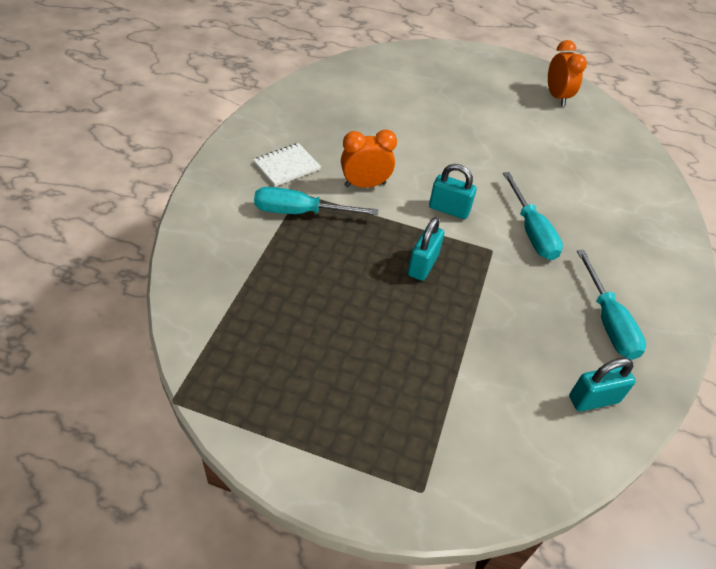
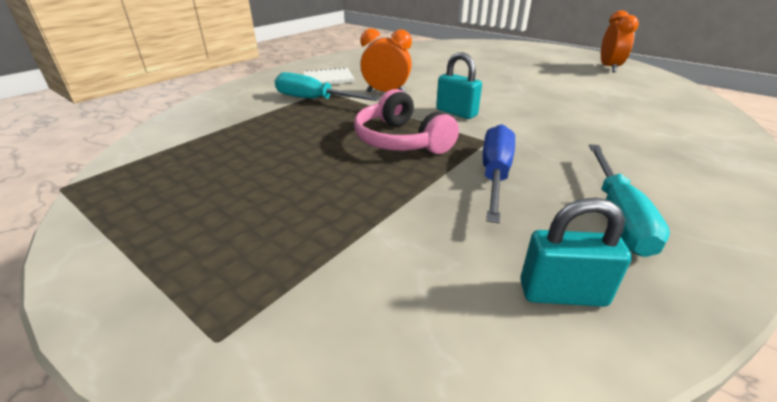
camera: 25 degrees right, 15 degrees down
turquoise padlock [408,217,444,281] -> pink headphones [354,89,459,154]
turquoise screwdriver [503,172,563,260] -> none
none -> blue screwdriver [483,124,515,223]

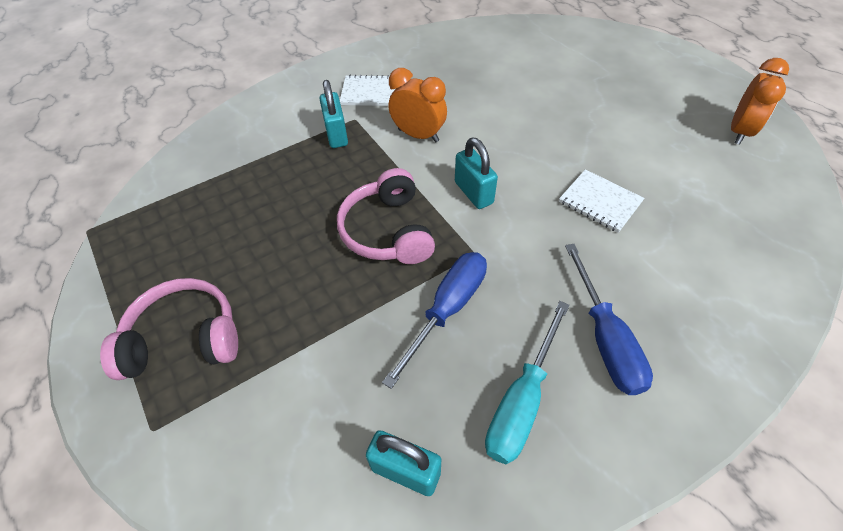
camera: 20 degrees right, 20 degrees up
turquoise screwdriver [275,72,380,101] -> turquoise padlock [320,80,348,148]
none -> pink headphones [100,278,238,380]
none -> white notebook [559,169,644,233]
none -> blue screwdriver [565,244,653,395]

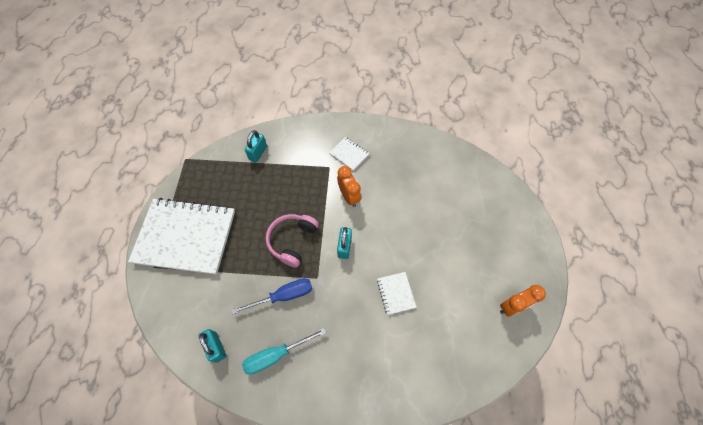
camera: 35 degrees right, 10 degrees up
pink headphones [100,278,238,380] -> white notebook [128,198,235,275]
turquoise padlock [320,80,348,148] -> turquoise padlock moved to [245,130,267,163]
blue screwdriver [565,244,653,395] -> none

